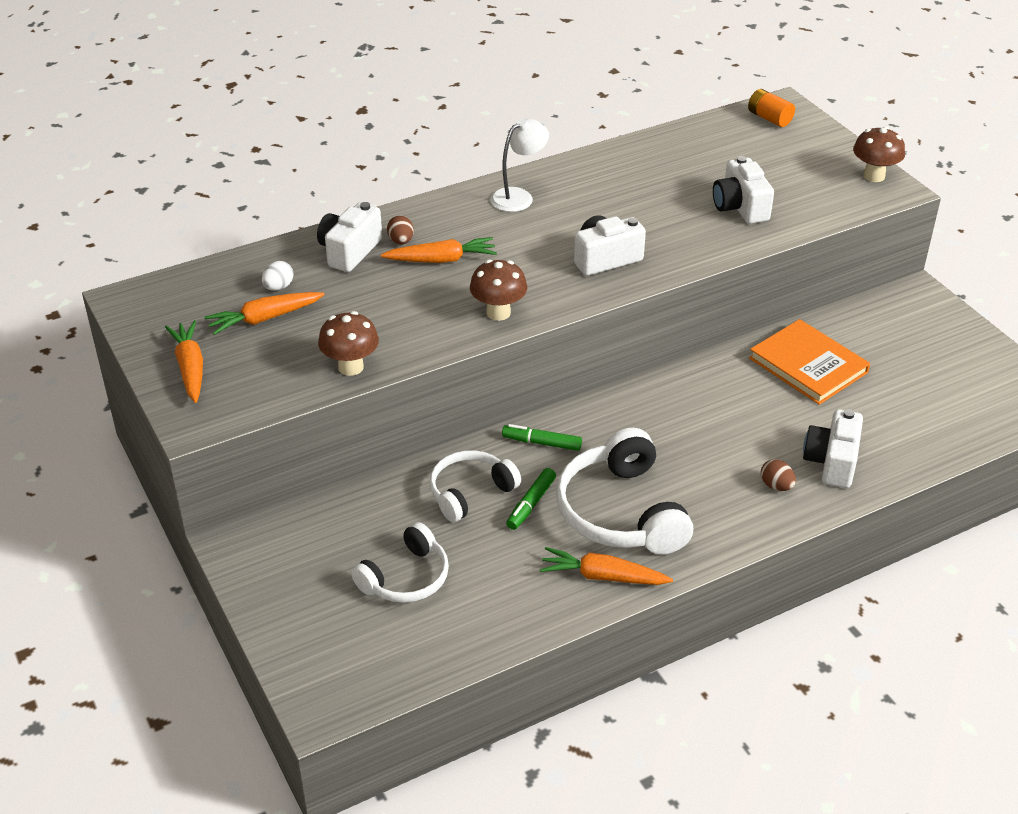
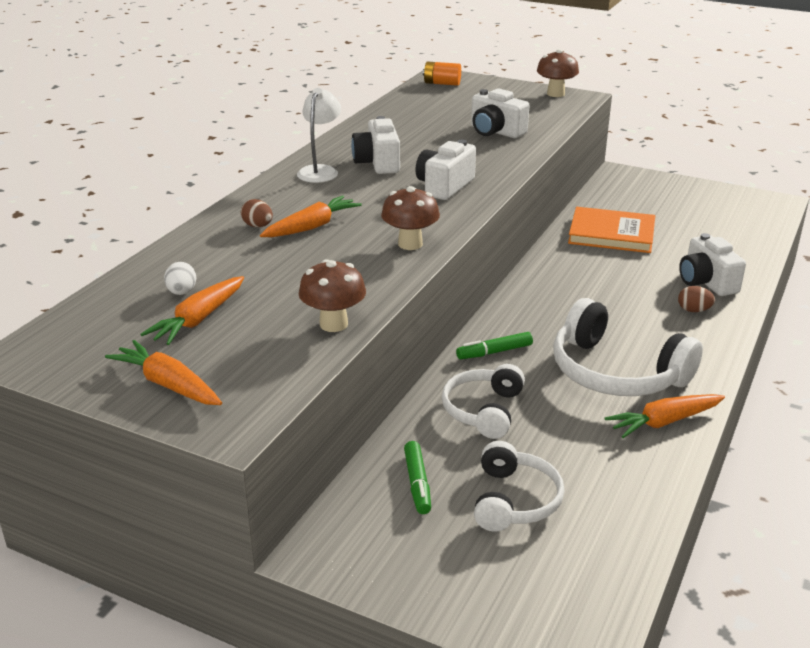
camera: 35 degrees left, 10 degrees down
white camera [317,202,382,272] -> white camera moved to [351,116,400,174]
green marker [506,468,556,530] -> green marker moved to [404,441,431,514]

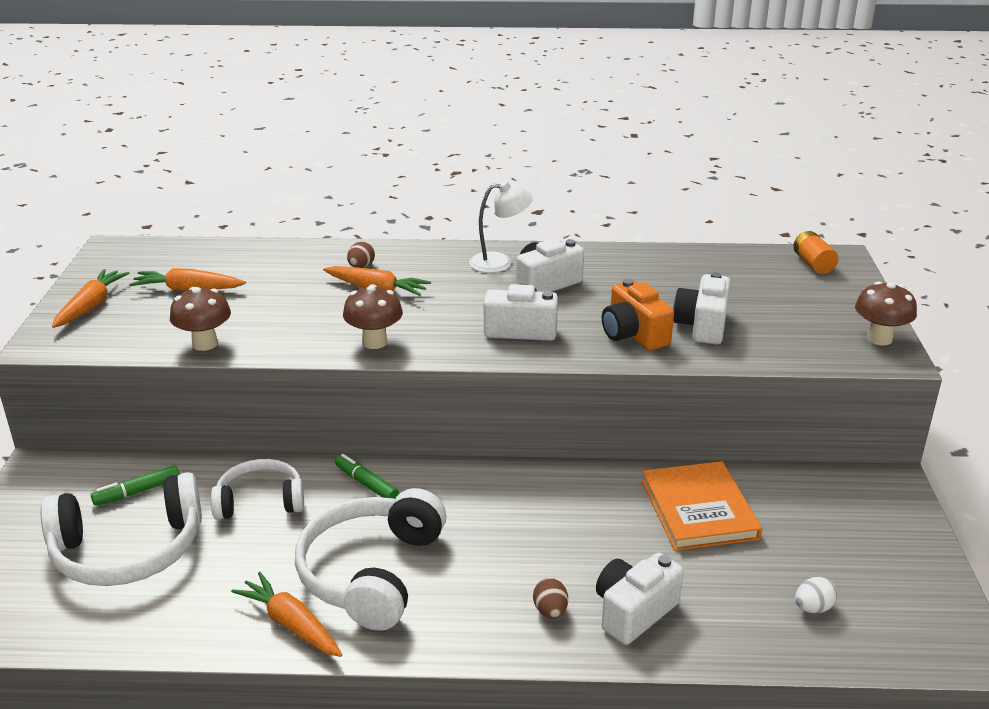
camera: 65 degrees right, 0 degrees up
white egg [164,262,196,295] -> white egg moved to [795,577,837,613]
white headphones [474,441,565,531] -> white headphones [41,472,202,586], size x1.61
none -> orange camera [602,279,674,351]

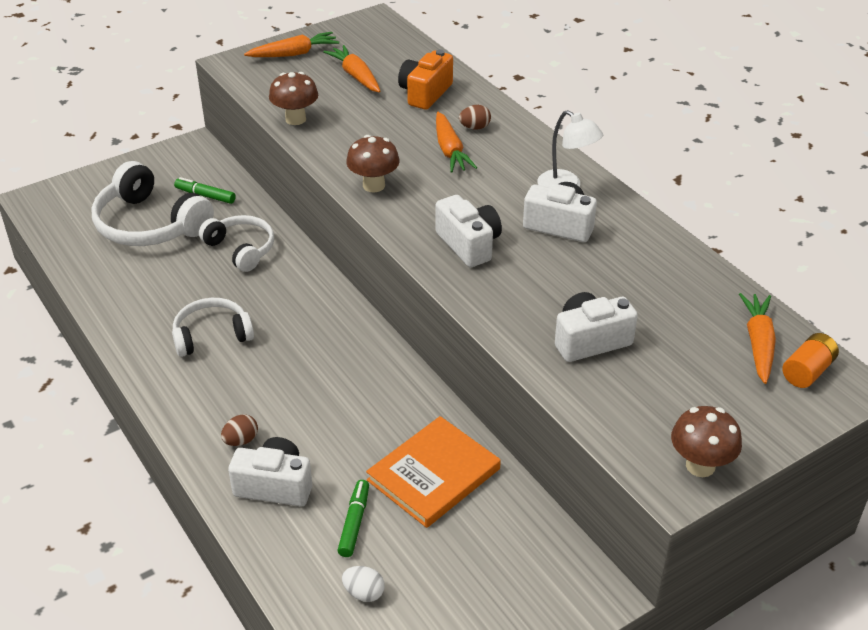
camera: 55 degrees right, 10 degrees up
orange carrot [231,572,342,657] -> orange carrot moved to [739,293,776,384]
white headphones [295,488,446,631] -> white headphones [172,298,254,357], size x0.62
green marker [335,454,399,499] -> green marker moved to [337,480,369,557]
orange camera [602,279,674,351] -> orange camera moved to [398,49,453,110]

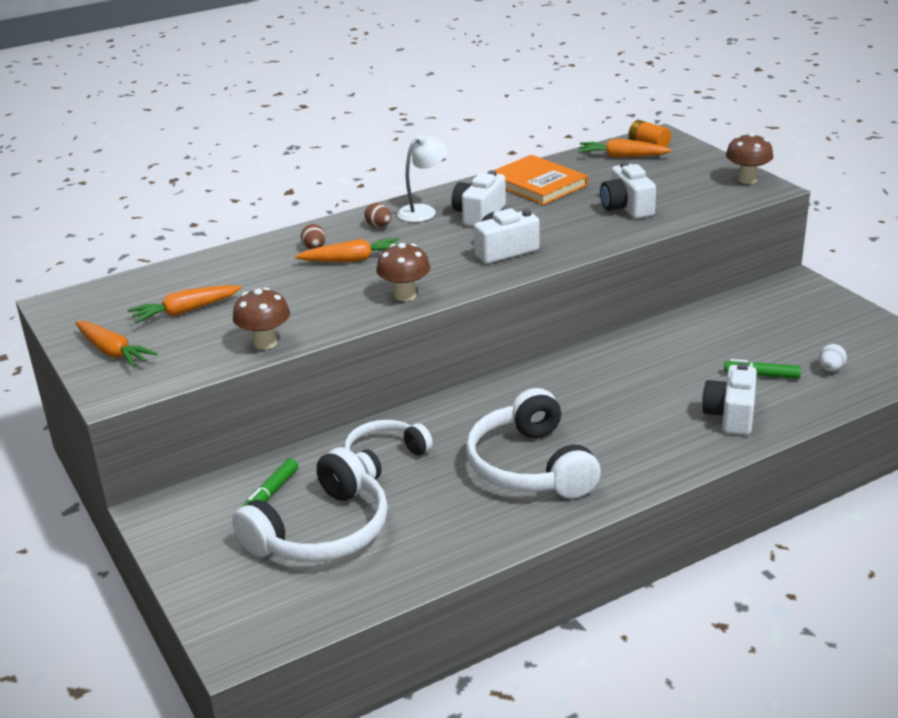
camera: 85 degrees left, 10 degrees down
white headphones [172,298,254,357] -> white headphones [466,388,601,499], size x1.61
brown egg [221,414,258,446] -> brown egg moved to [364,203,391,227]
orange carrot [244,32,339,57] -> orange carrot turned 150 degrees clockwise [75,321,158,367]
orange book [366,416,501,528] -> orange book moved to [494,155,588,205]
orange camera [398,49,453,110] -> none

